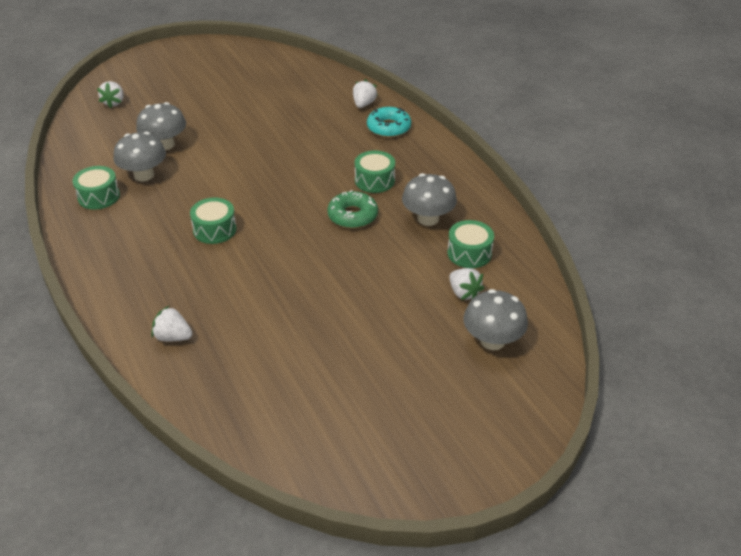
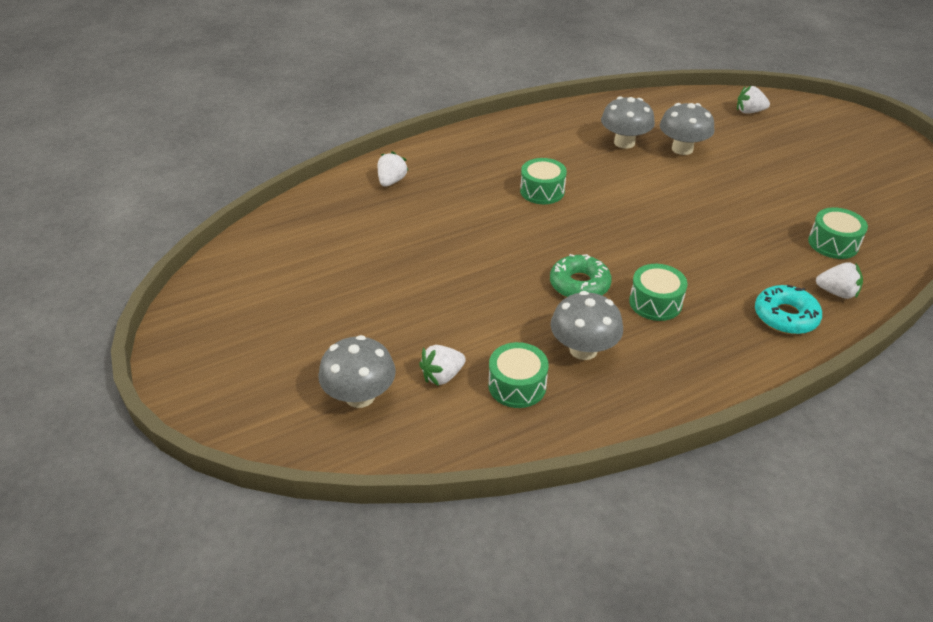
camera: 90 degrees right, 0 degrees up
green drum [72,166,120,210] -> green drum moved to [808,207,868,259]

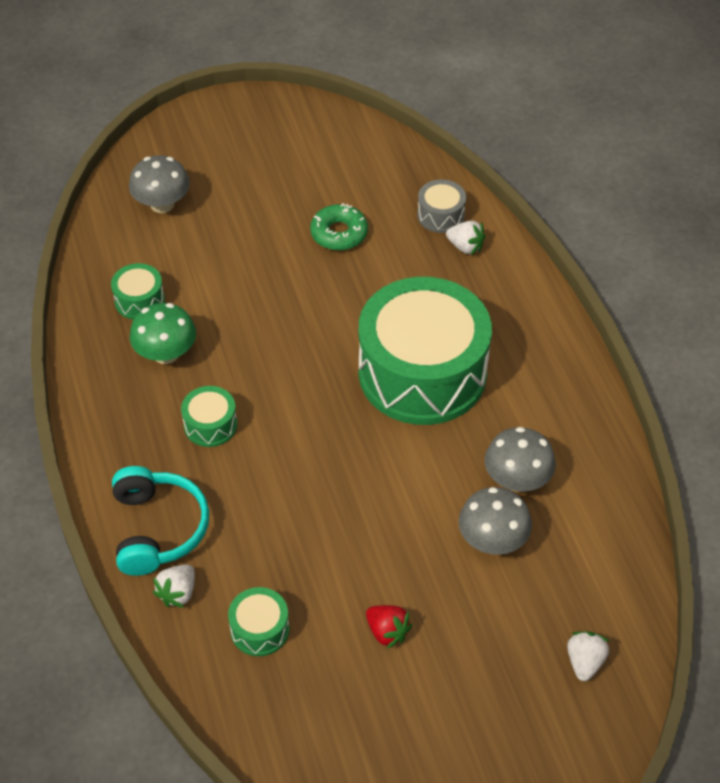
camera: 100 degrees right, 10 degrees up
white strawberry [419,345,466,386] -> none
green drum [520,158,567,204] -> green drum [359,277,492,425], size x2.48
green donut [550,254,612,297] -> green donut moved to [310,203,368,251]
grey mushroom [550,291,623,360] -> green mushroom [130,303,196,364]
turquoise donut [755,285,822,334] -> turquoise headphones [112,466,209,576]
none -> red strawberry [366,605,412,649]
none -> grey drum [417,180,466,233]

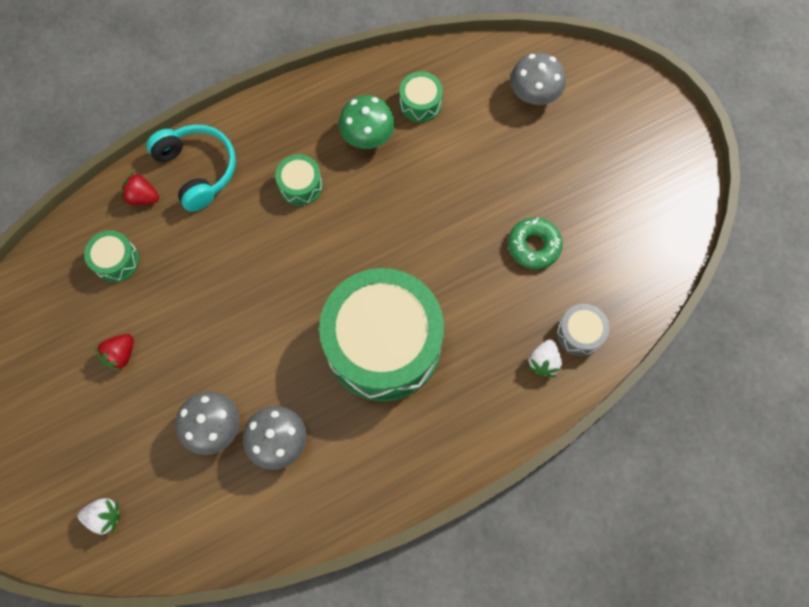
camera: 80 degrees right, 20 degrees up
turquoise headphones [112,466,209,576] -> turquoise headphones turned 105 degrees counterclockwise [146,124,236,212]
white strawberry [153,564,195,608] -> red strawberry [121,172,159,205]

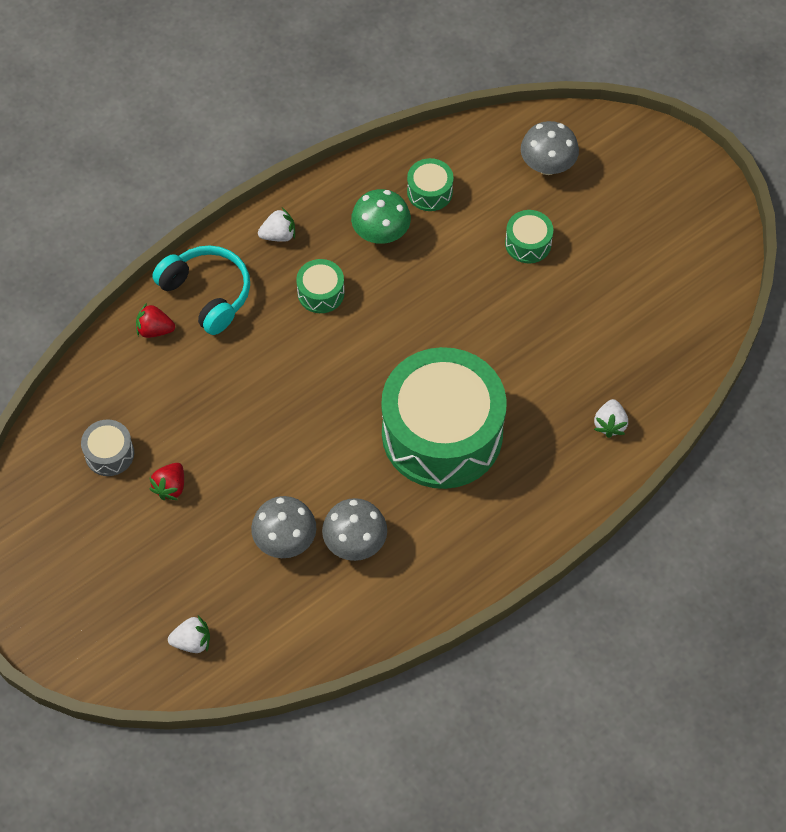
camera: 10 degrees left, 10 degrees down
green drum [84,230,139,282] -> green drum moved to [505,210,553,263]
green donut [508,217,563,269] -> none
grey drum [557,304,609,356] -> grey drum moved to [81,419,134,476]
none -> white strawberry [258,208,295,242]

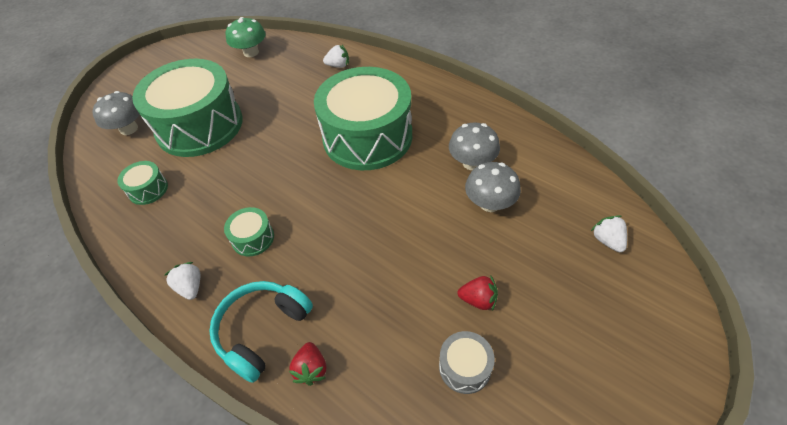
camera: 100 degrees left, 10 degrees down
green mushroom [351,189,411,244] -> green mushroom moved to [226,17,266,57]
green drum [505,210,553,263] -> green drum [132,59,243,157], size x2.48

